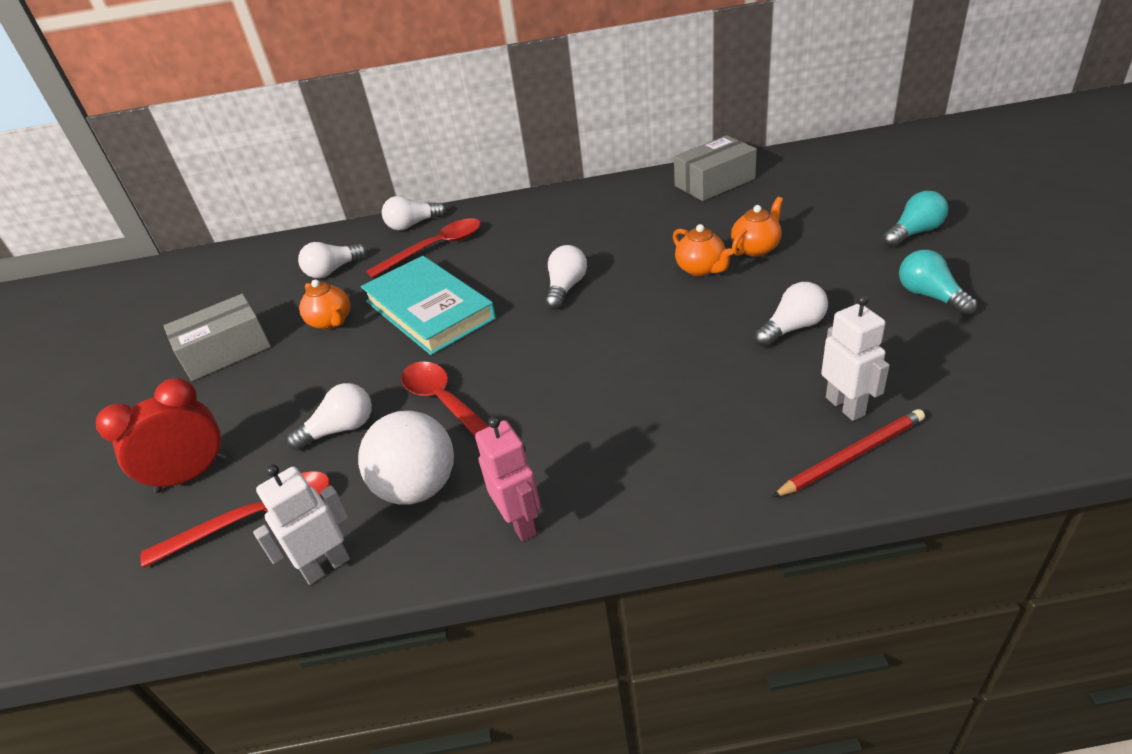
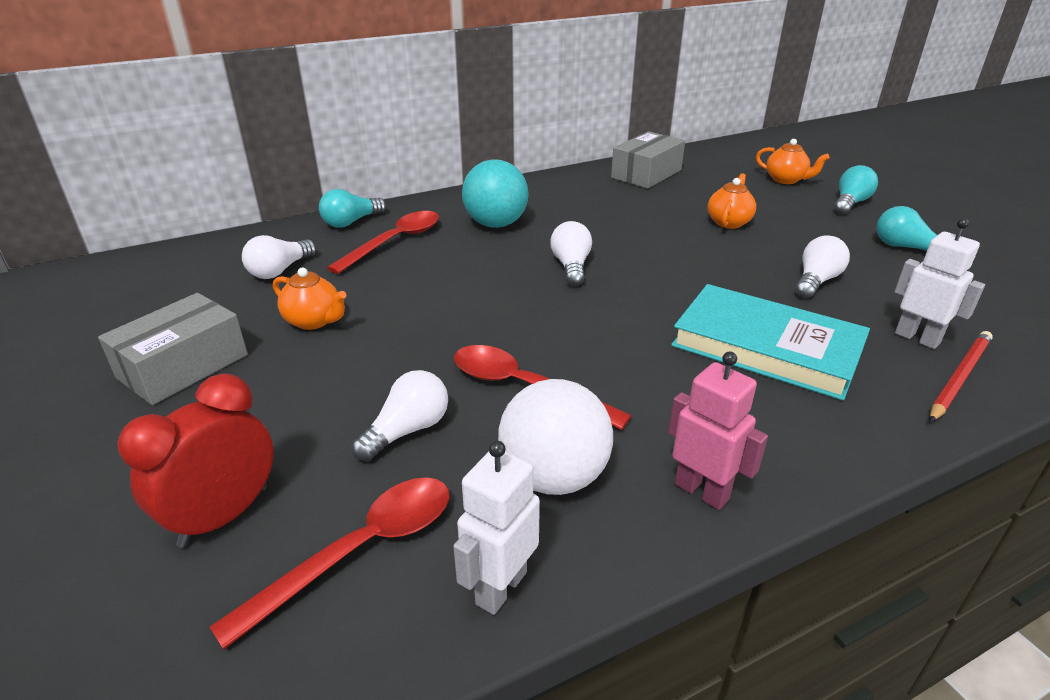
camera: 25 degrees left, 5 degrees down
turquoise book [361,256,496,355] -> turquoise book moved to [671,284,870,400]
white light bulb [382,196,446,230] -> turquoise light bulb [319,189,386,228]
orange teapot [673,224,733,276] -> orange teapot moved to [756,139,829,184]
none -> turquoise ball [462,159,529,228]

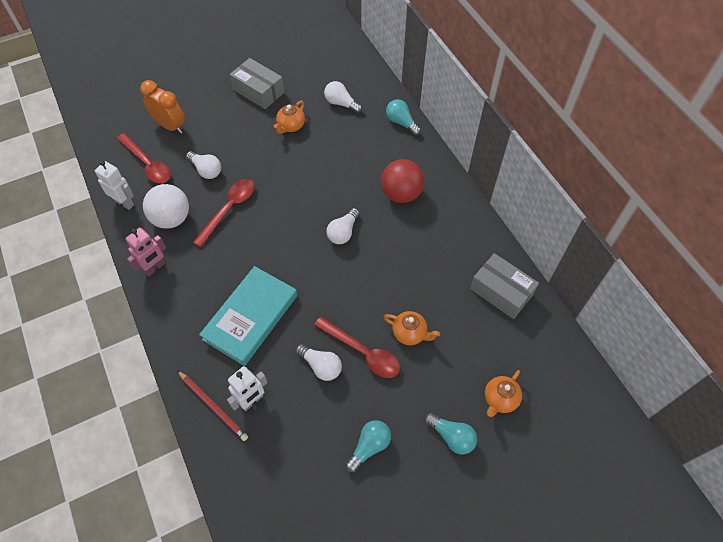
camera: 90 degrees right, 25 degrees up
red clock [117,374,274,547] -> orange clock [140,80,185,134]
red spoon [327,211,439,274] -> red spoon moved to [314,317,400,378]
turquoise ball [462,159,529,228] -> red ball [381,159,424,203]
white light bulb [550,221,592,286] -> white light bulb turned 120 degrees clockwise [326,208,360,244]

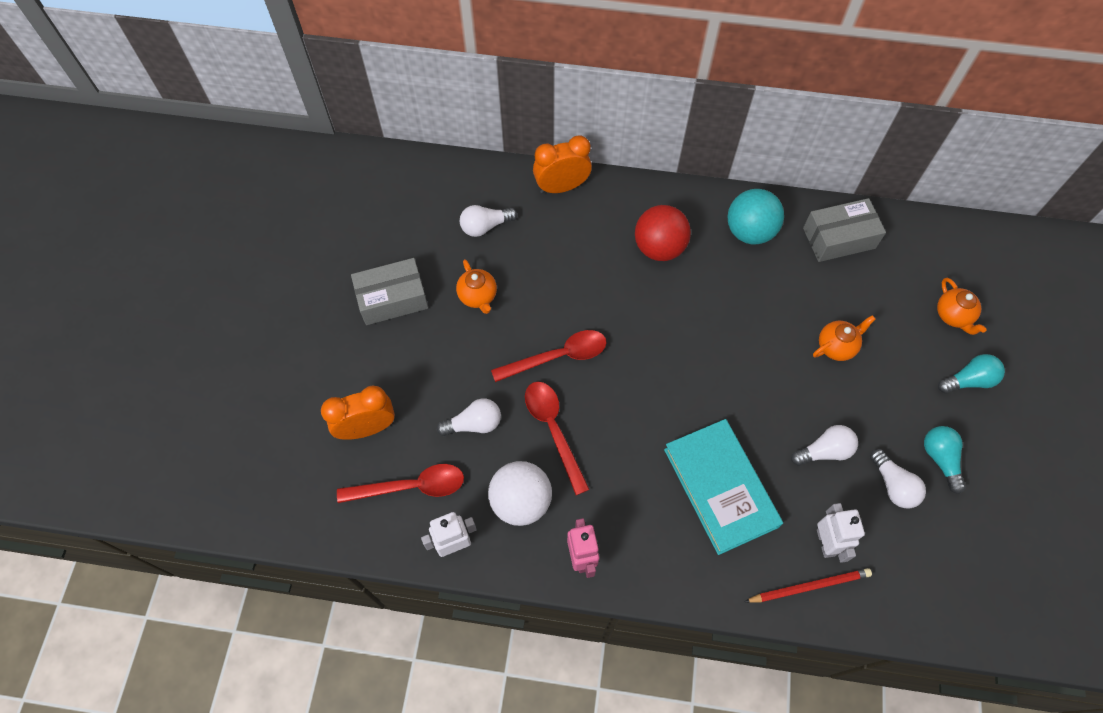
camera: 55 degrees left, 5 degrees up
red spoon [314,317,400,378] -> red spoon moved to [491,330,607,382]
white light bulb [326,208,360,244] -> white light bulb moved to [870,449,926,508]
turquoise light bulb [386,99,421,136] -> orange clock [533,135,592,194]
none -> turquoise ball [728,189,784,244]

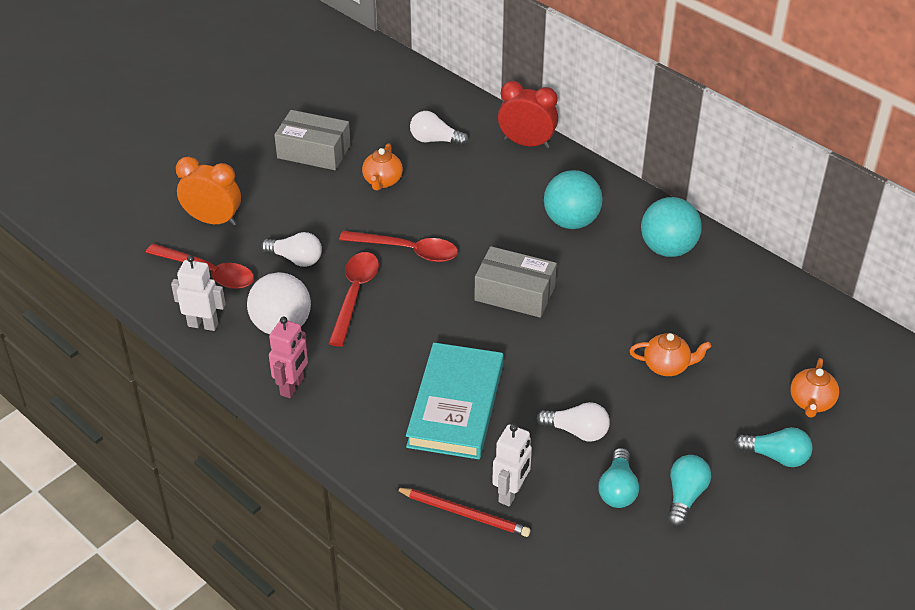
camera: 35 degrees right, 20 degrees down
orange clock [533,135,592,194] -> red clock [498,81,558,148]
red ball [635,205,691,261] -> turquoise ball [544,170,603,229]
grey box [803,198,886,262] -> grey box moved to [474,246,557,318]
white light bulb [870,449,926,508] -> turquoise light bulb [598,448,639,508]

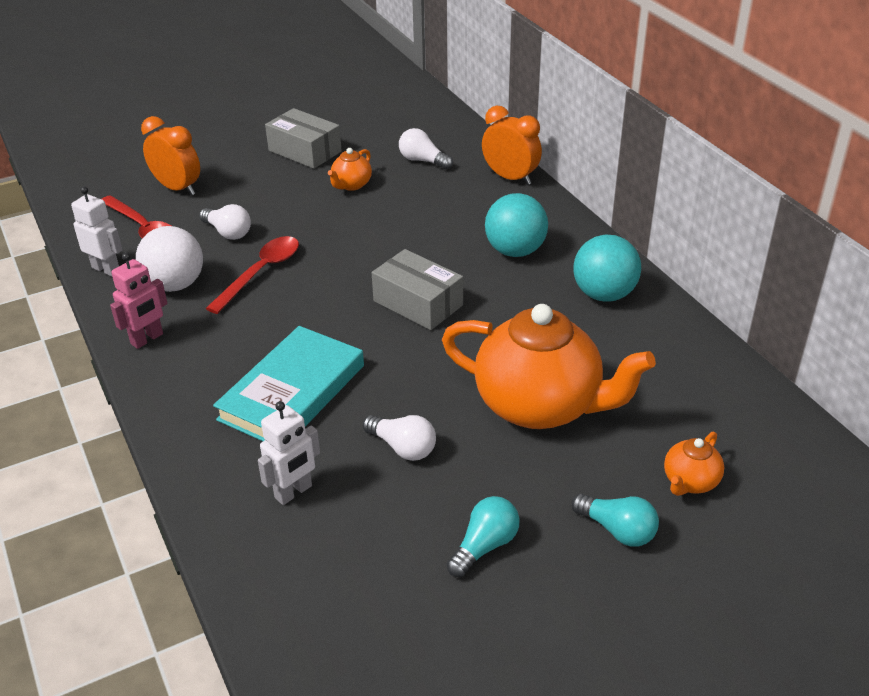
camera: 20 degrees right, 5 degrees down
red spoon [339,231,458,262] -> none
red pencil [395,488,530,537] -> none
red clock [498,81,558,148] -> orange clock [482,106,542,185]
turquoise light bulb [598,448,639,508] -> none
orange teapot [629,333,711,376] -> orange teapot [442,304,656,429], size x2.32

